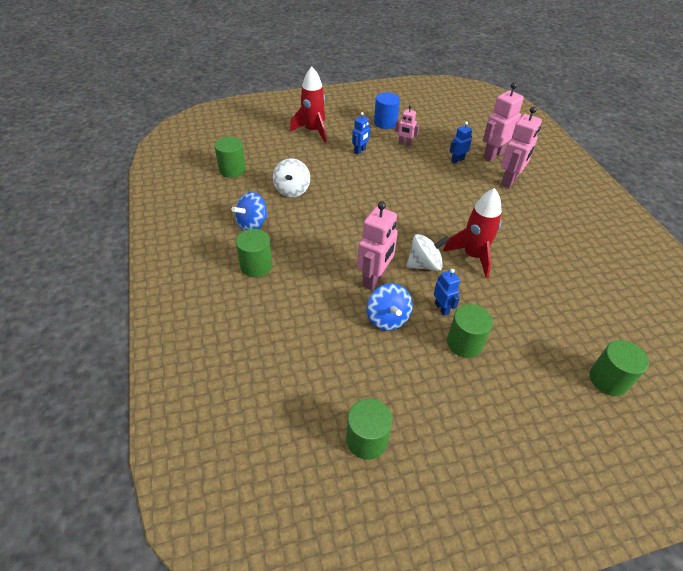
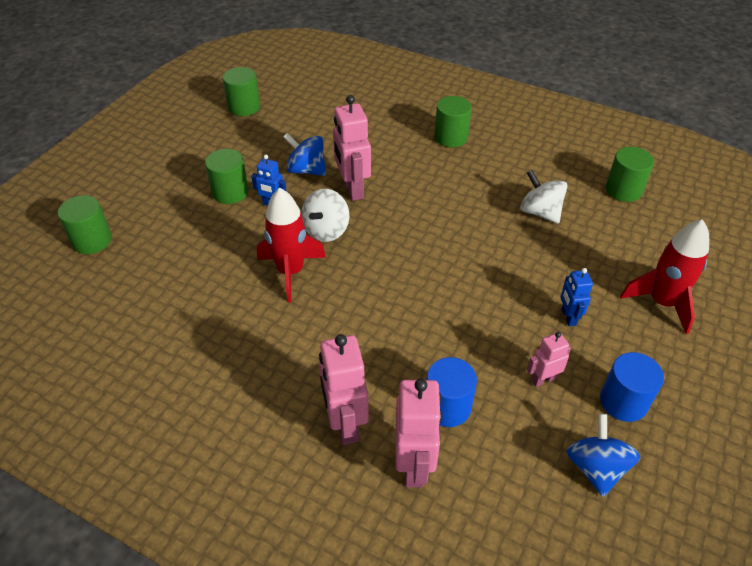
camera: 135 degrees right, 0 degrees up
blue spinning top [231,192,268,231] -> blue spinning top moved to [566,414,640,497]
blue robot [450,121,472,164] -> blue cylinder [426,357,477,427]

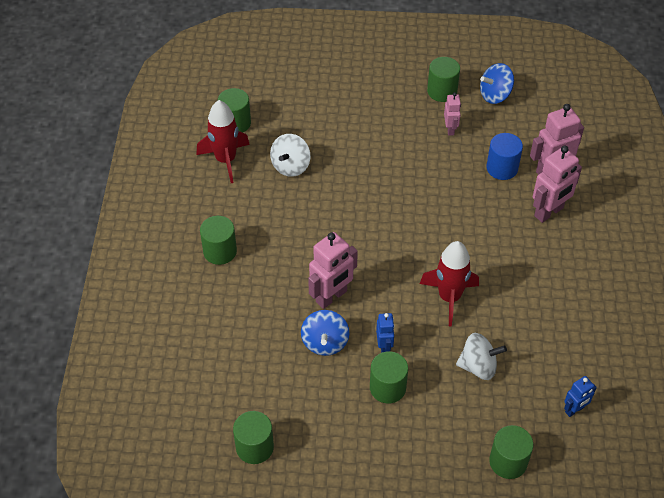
camera: 115 degrees left, 5 degrees up
white spinning top [301,189,349,242] -> white spinning top moved to [456,333,507,380]
pink robot [527,332,571,387] -> pink robot turned 135 degrees counterclockwise [444,92,461,136]
blue robot [560,268,593,326] -> blue robot moved to [564,376,597,417]
blue cylinder [600,352,664,422] -> green cylinder [427,57,460,102]
red rocket [620,219,709,334] -> red rocket moved to [196,100,250,183]

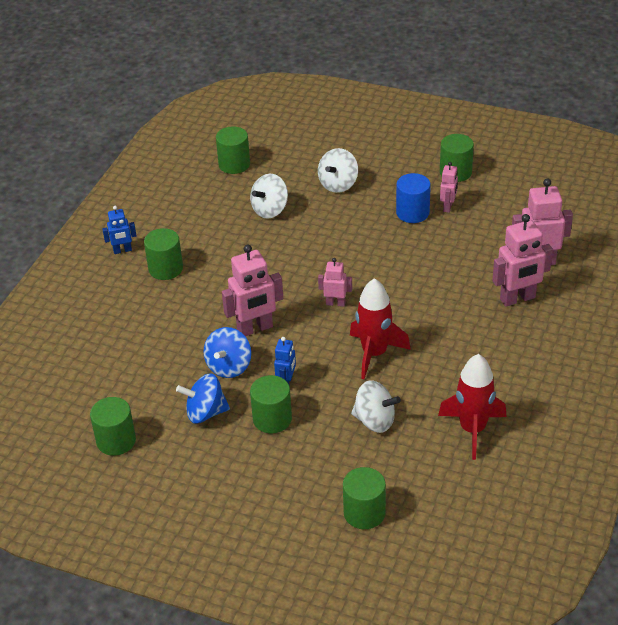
camera: 20 degrees right, 10 degrees down
red rocket [196,100,250,183] -> red rocket moved to [438,354,507,460]
blue spinning top [480,63,514,104] -> blue spinning top moved to [176,373,230,424]
blue cylinder [486,133,523,180] -> blue cylinder moved to [396,173,431,223]
blue robot [564,376,597,417] -> blue robot moved to [102,206,136,254]
none -> white spinning top [318,148,358,193]
none -> pink robot [318,258,352,307]

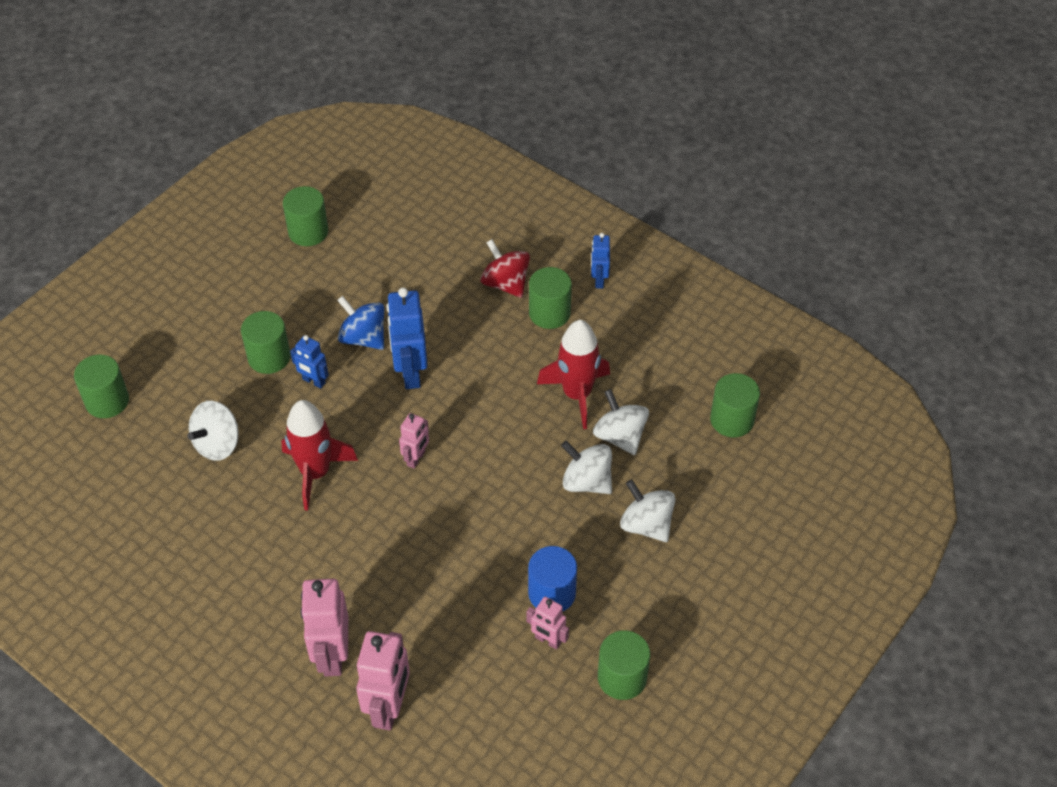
camera: 105 degrees right, 10 degrees up
blue spinning top [176,373,230,424] -> none
pink robot [222,245,283,336] -> blue robot [387,288,427,389]
red rocket [438,354,507,460] -> red rocket moved to [537,320,610,429]
none -> red spinning top [480,239,530,298]
none -> white spinning top [561,441,612,494]

